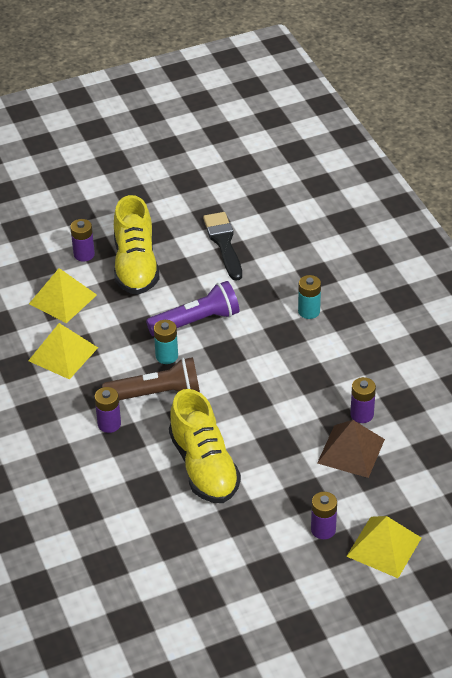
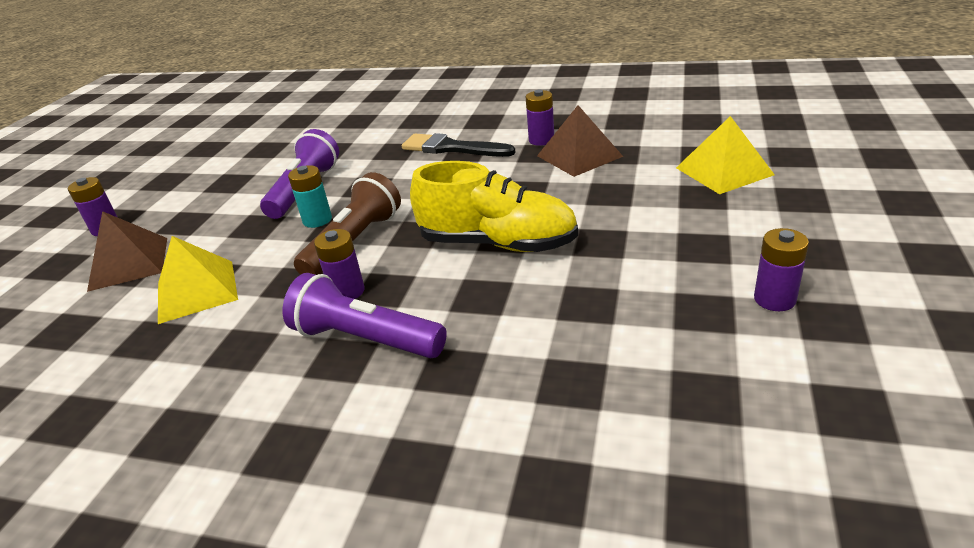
camera: 50 degrees left, 10 degrees down
yellow pyramid [29,268,97,323] -> brown pyramid [87,211,167,292]
yellow shoe [114,195,159,295] -> none
black brush [203,212,242,281] -> black brush moved to [402,133,516,157]
turquoise battery [298,275,321,319] -> none
purple battery [311,492,337,539] -> purple battery moved to [754,228,809,311]
none -> purple flashlight [283,273,447,358]

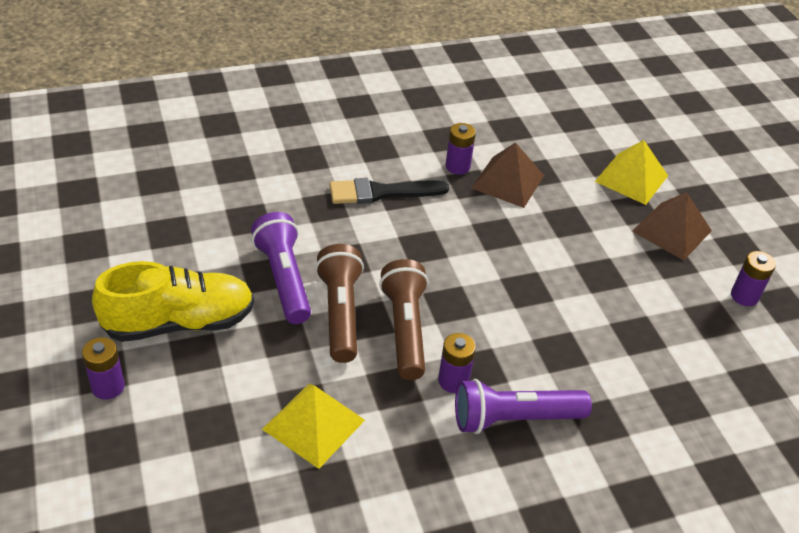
camera: 40 degrees left, 10 degrees up
brown pyramid [87,211,167,292] -> brown pyramid moved to [632,192,712,260]
turquoise battery [288,165,332,228] -> brown flashlight [315,244,364,363]
yellow shoe [410,161,578,252] -> yellow shoe moved to [92,261,254,342]

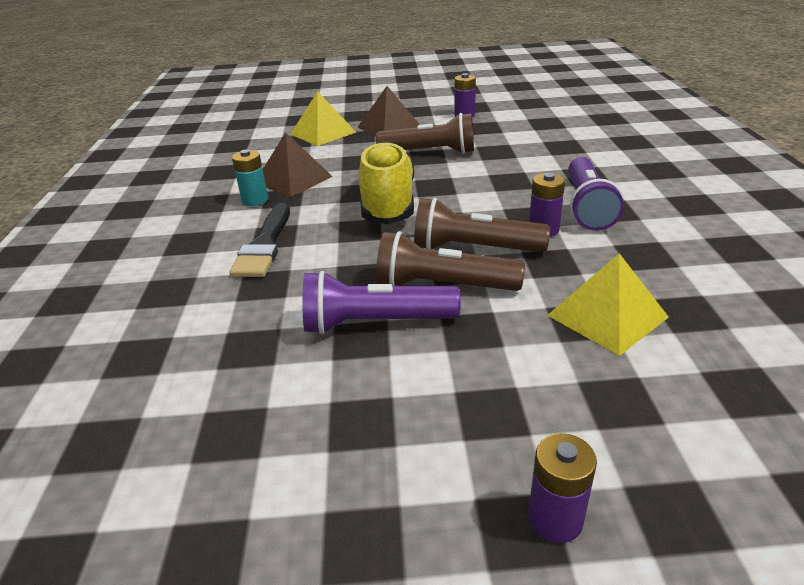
camera: 70 degrees left, 10 degrees down
yellow shoe [92,261,254,342] -> yellow shoe moved to [359,141,414,224]
purple battery [445,123,476,175] -> turquoise battery [232,149,268,206]
none -> brown flashlight [376,113,474,154]

